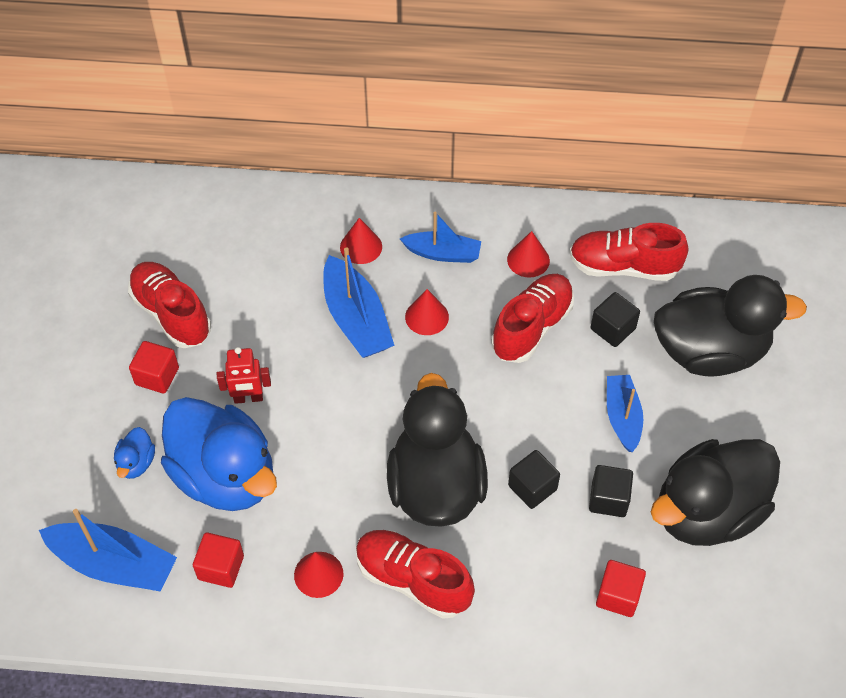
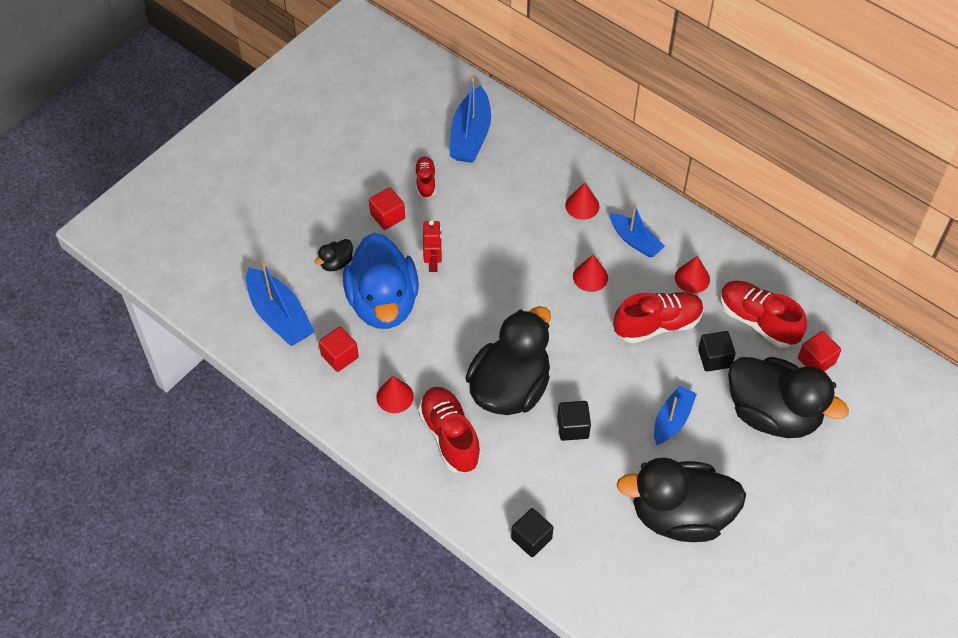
camera: 35 degrees right, 0 degrees up
blue duck [114,427,155,479] -> black duck [315,239,353,271]
red shoe [128,262,211,348] -> red shoe [414,156,436,198], size x0.56
red robot [217,347,271,404] -> red robot turned 120 degrees counterclockwise [423,220,442,272]
blue boat [323,247,395,358] -> blue boat moved to [450,75,491,163]
black cube [589,465,633,517] -> black cube moved to [511,508,554,557]
red cube [596,560,646,617] -> red cube moved to [798,331,841,371]

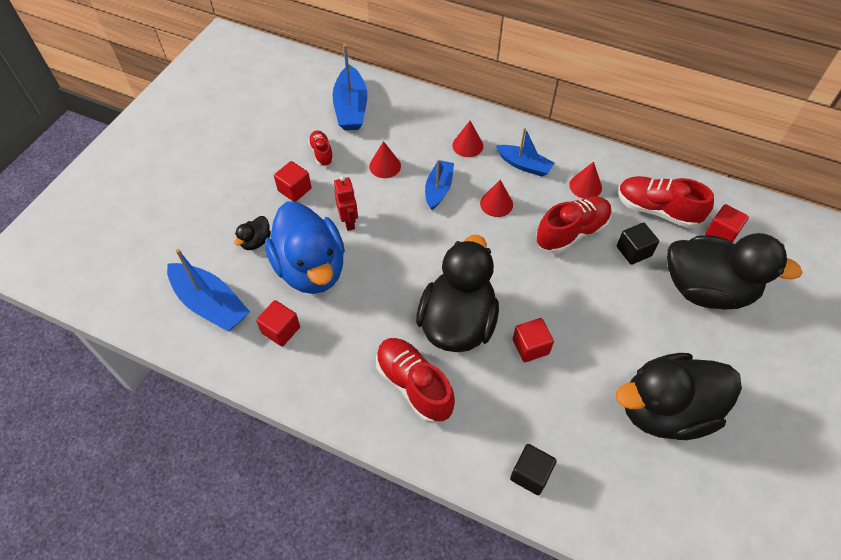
camera: 15 degrees left, 0 degrees up
red cone [376,376,414,413] -> red cone moved to [369,141,401,178]
black cube [557,401,591,441] -> red cube [513,318,554,362]
blue boat [654,386,697,445] -> blue boat moved to [425,160,454,210]

